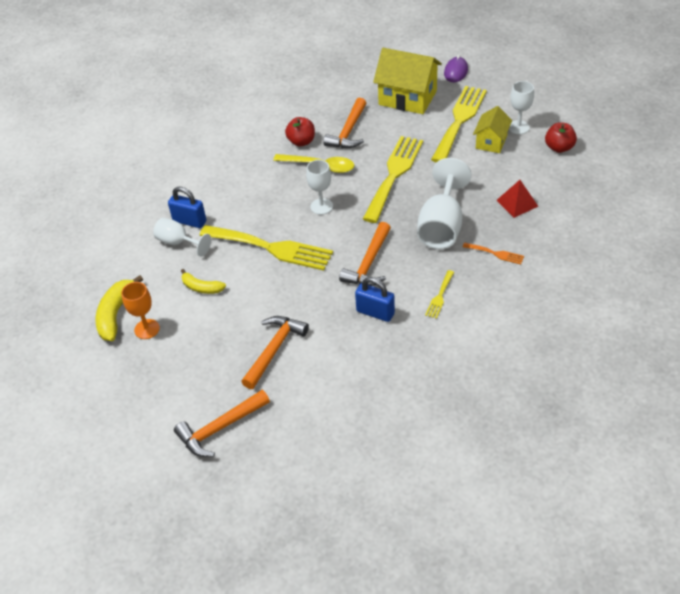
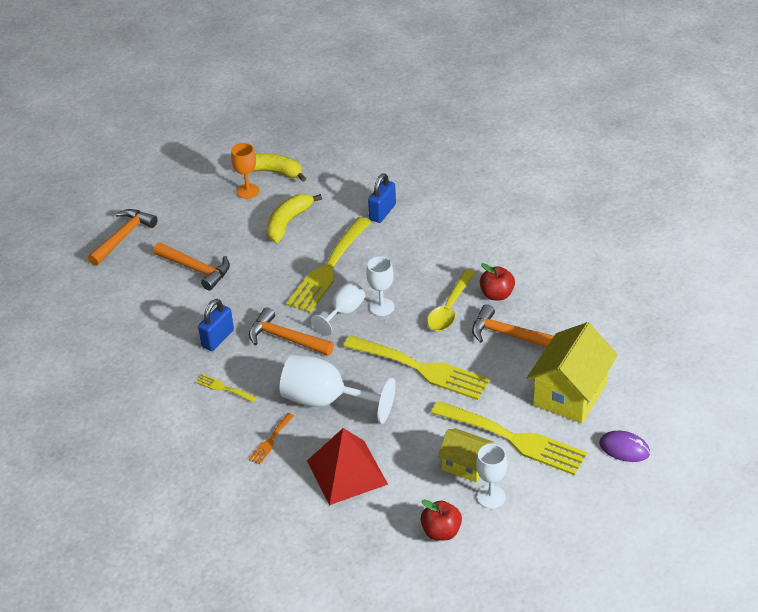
camera: 95 degrees right, 5 degrees down
white goblet [153,218,211,256] -> white goblet moved to [311,281,365,336]
orange hammer [174,390,270,457] -> orange hammer turned 60 degrees clockwise [88,209,158,266]
yellow banana [181,269,226,294] -> yellow banana [266,194,322,243], size x1.57
red pyramid [496,180,538,218] -> red pyramid [307,428,388,505], size x1.72

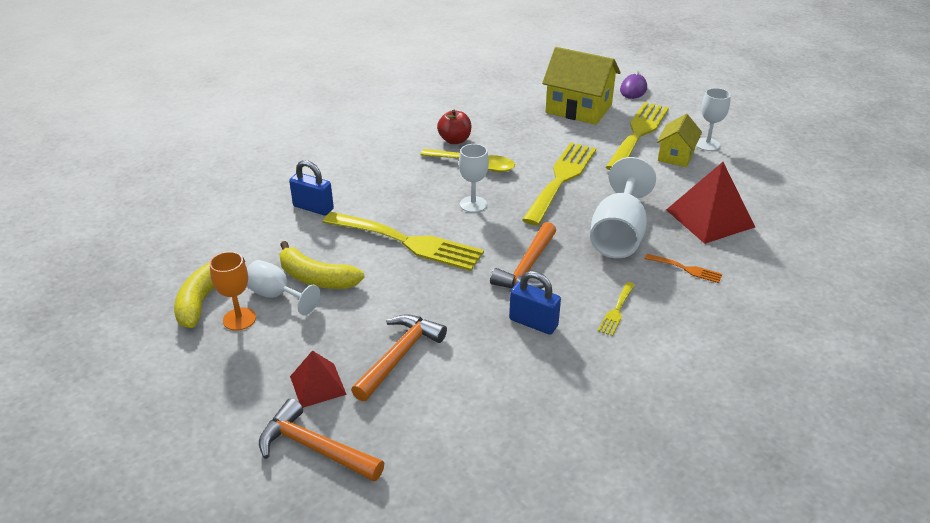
camera: 95 degrees left, 5 degrees down
white goblet [311,281,365,336] -> white goblet moved to [247,260,320,315]
red apple [421,500,462,541] -> none
orange hammer [472,304,554,348] -> none
none -> red pyramid [290,350,347,408]

